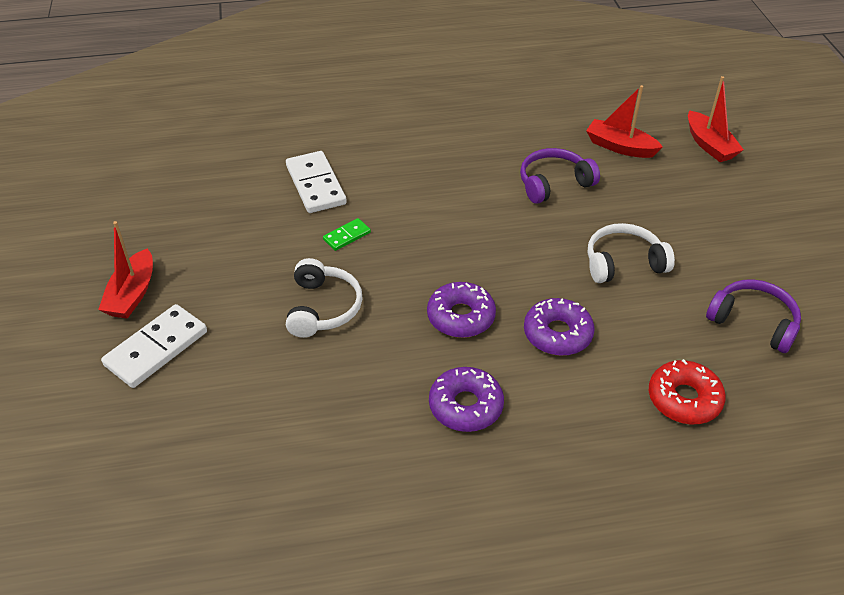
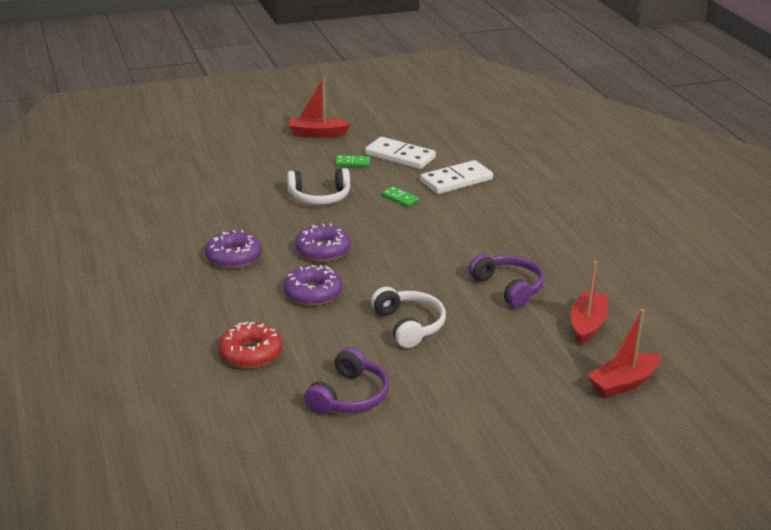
camera: 80 degrees right, 15 degrees down
white domino [101,304,207,388] -> white domino moved to [365,137,436,169]
none -> green domino [335,155,370,167]

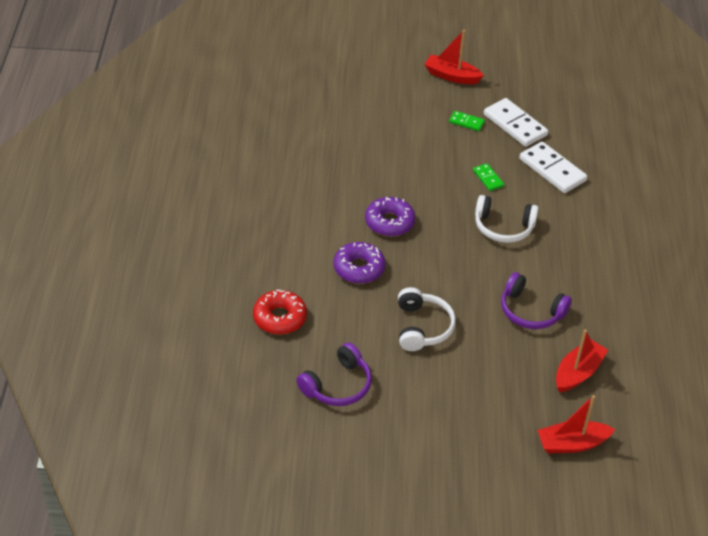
camera: 20 degrees right, 15 degrees up
purple donut [205,230,262,269] -> none
white headphones [287,168,350,205] -> white headphones moved to [475,195,539,243]
white domino [420,160,493,194] -> white domino turned 60 degrees clockwise [519,142,587,193]
purple headphones [468,254,544,308] -> purple headphones turned 135 degrees clockwise [501,272,572,329]

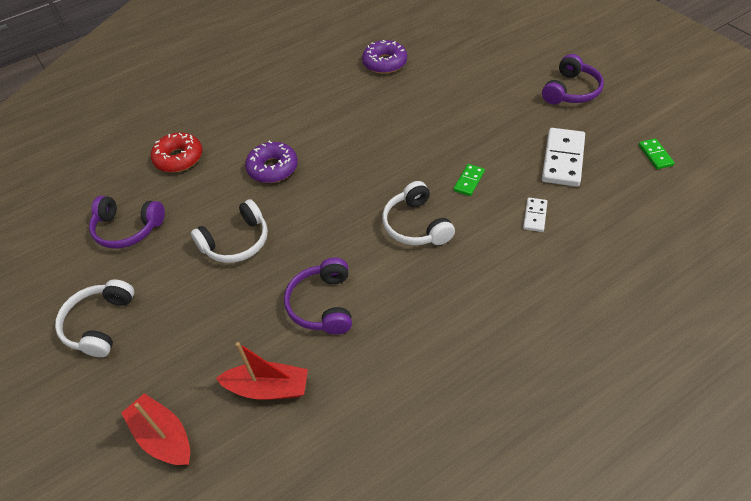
camera: 60 degrees right, 5 degrees up
purple donut [365,197,415,236] -> purple donut moved to [362,40,407,74]
red boat [425,30,484,84] -> purple headphones [542,54,604,104]
green domino [449,111,485,131] -> green domino moved to [639,138,675,169]
white domino [519,142,587,193] -> white domino [523,198,547,232], size x0.52
none -> white headphones [55,279,134,357]

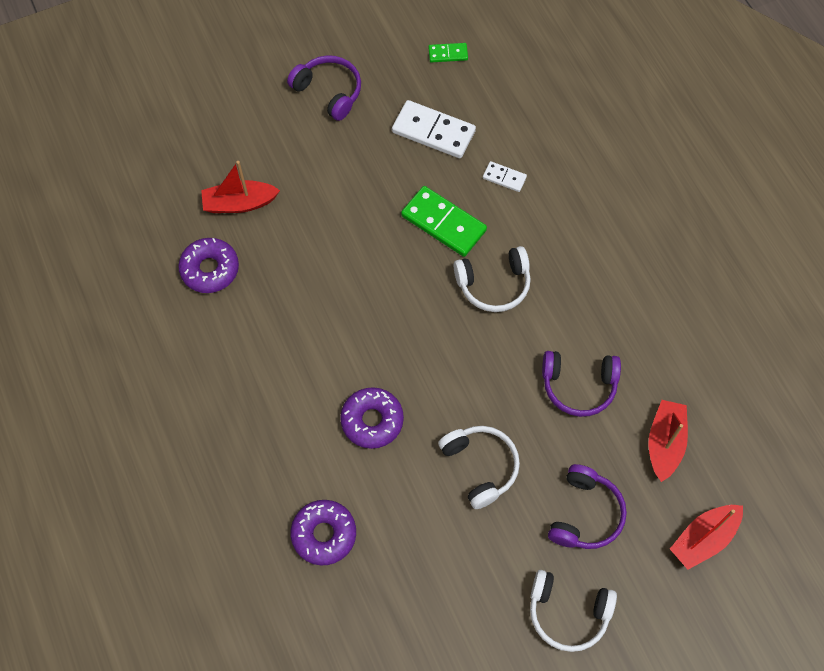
camera: 85 degrees left, 15 degrees up
purple headphones [89,196,165,248] -> purple headphones moved to [548,464,627,549]
red donut [151,133,202,172] -> purple donut [290,500,356,565]
green domino [453,164,485,196] -> green domino [401,186,487,257], size x1.93
none -> red boat [201,161,280,213]

